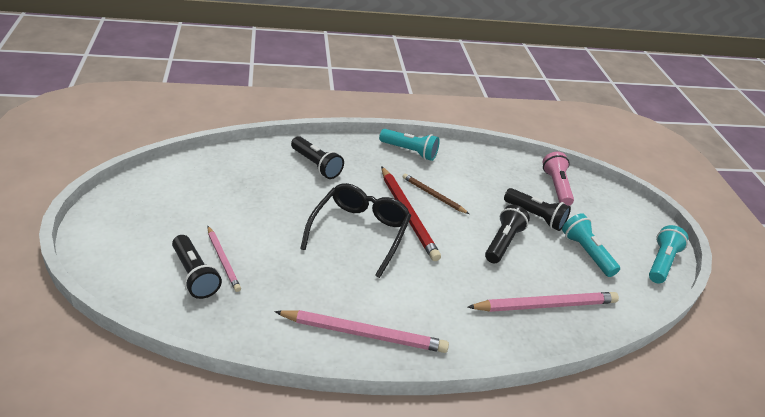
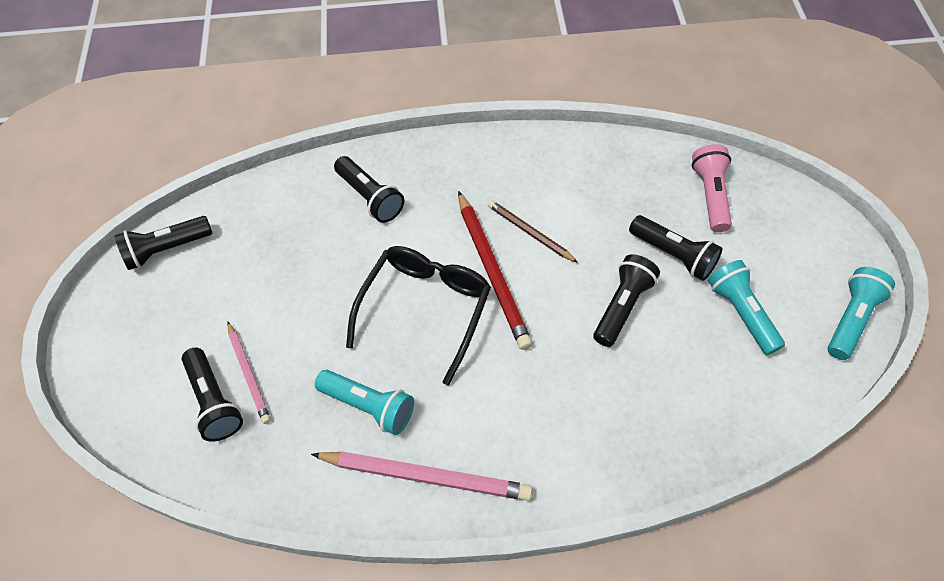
camera: 10 degrees right, 20 degrees up
turquoise flashlight [379,129,440,161] -> turquoise flashlight moved to [315,370,414,435]
pink pencil [467,292,619,312] -> none
none -> black flashlight [114,216,212,270]

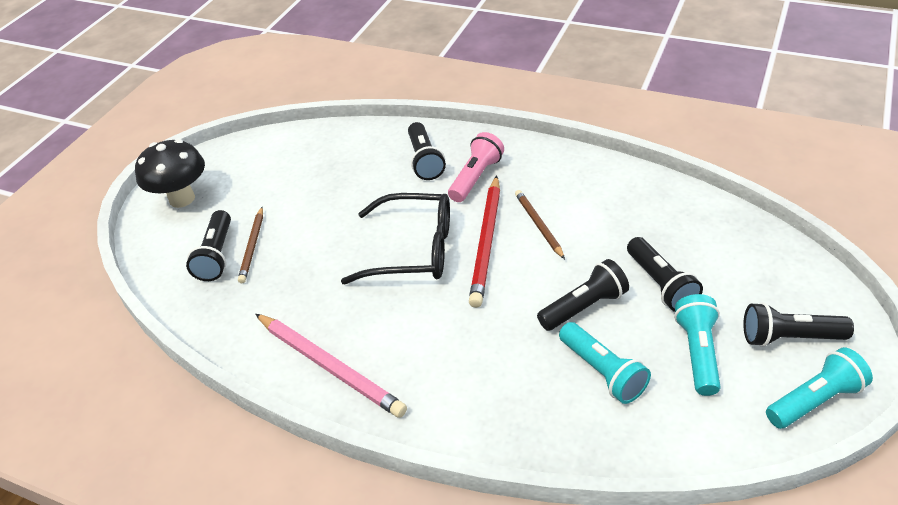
camera: 30 degrees right, 15 degrees down
black flashlight [114,216,212,270] -> black flashlight moved to [743,302,854,347]
pink pencil [227,321,271,424] -> brown pencil [238,207,263,283]
turquoise flashlight [315,370,414,435] -> turquoise flashlight moved to [559,322,651,404]
black glasses [346,246,491,385] -> black glasses turned 45 degrees clockwise [341,193,450,284]
pink flashlight [692,144,732,232] -> pink flashlight moved to [448,132,504,202]
none -> black mushroom [135,139,205,208]

